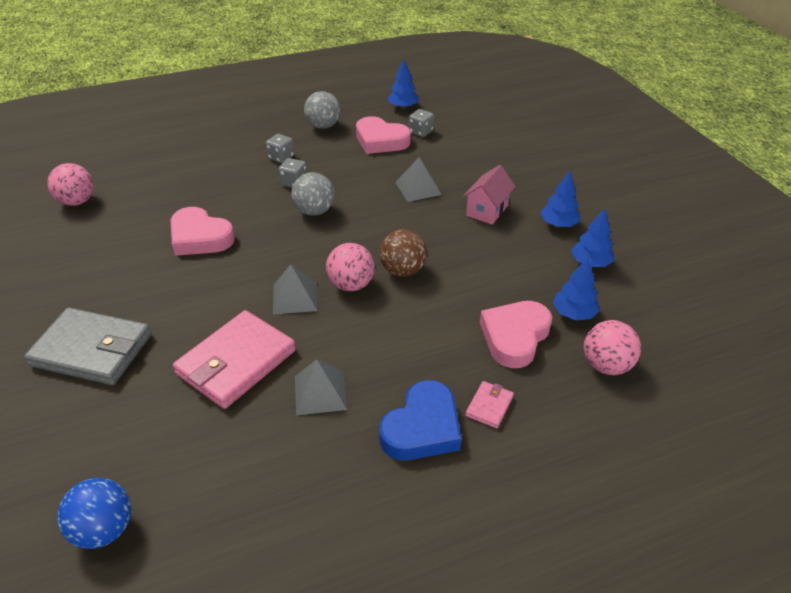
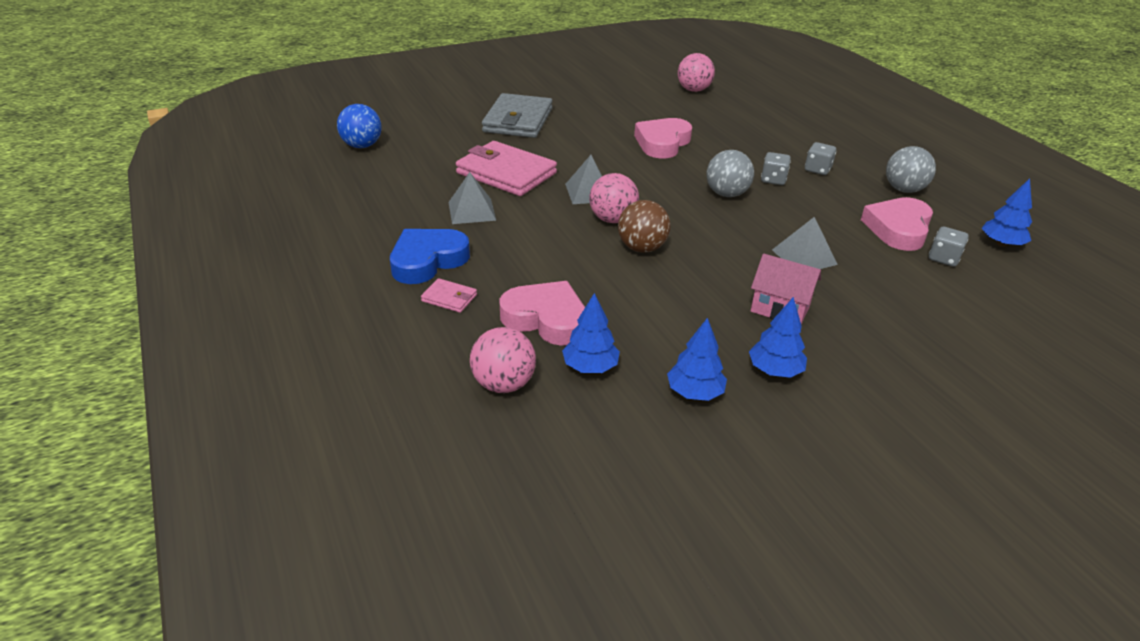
camera: 85 degrees right, 5 degrees down
blue heart [379,380,461,460] -> blue heart turned 105 degrees clockwise [390,229,470,284]

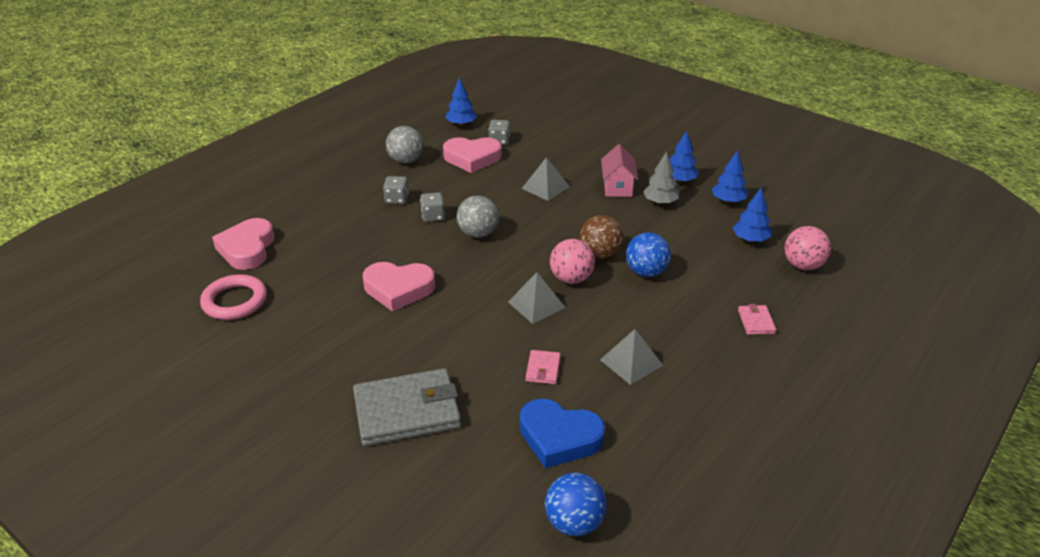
camera: 115 degrees left, 0 degrees up
blue heart [390,229,470,284] -> blue heart moved to [520,399,605,468]
pink wallet [456,141,557,196] -> pink wallet [526,350,560,384], size x0.44
pink heart [499,281,585,346] -> pink heart moved to [212,218,274,270]
pink ball [678,53,715,92] -> pink ring [200,274,267,320]
none -> blue ball [626,232,671,277]
none -> grey tree [643,151,679,205]

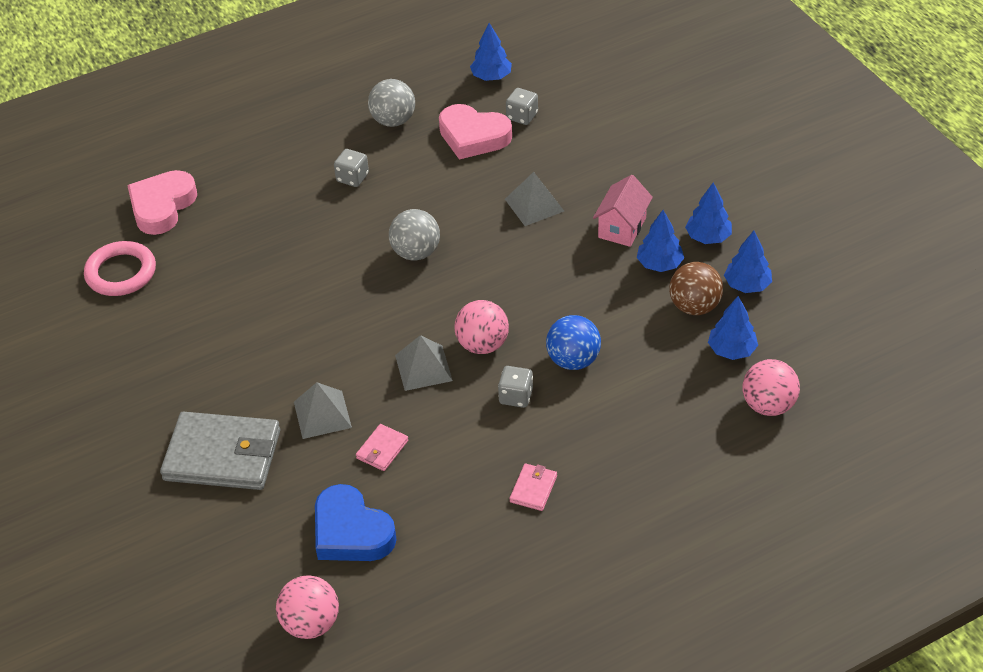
camera: 25 degrees right, 10 degrees up
pink heart [363,262,435,312] -> none
grey dice [420,192,445,222] -> grey dice moved to [498,366,533,408]
blue ball [545,473,606,536] -> pink ball [276,575,339,639]
brown ball [580,215,623,258] -> brown ball moved to [669,262,723,315]
grey pyramid [600,329,663,385] -> grey pyramid moved to [294,382,352,439]
grey tree [643,151,679,205] -> blue tree [637,210,684,272]
pink wallet [738,304,776,335] -> pink wallet moved to [510,463,557,511]

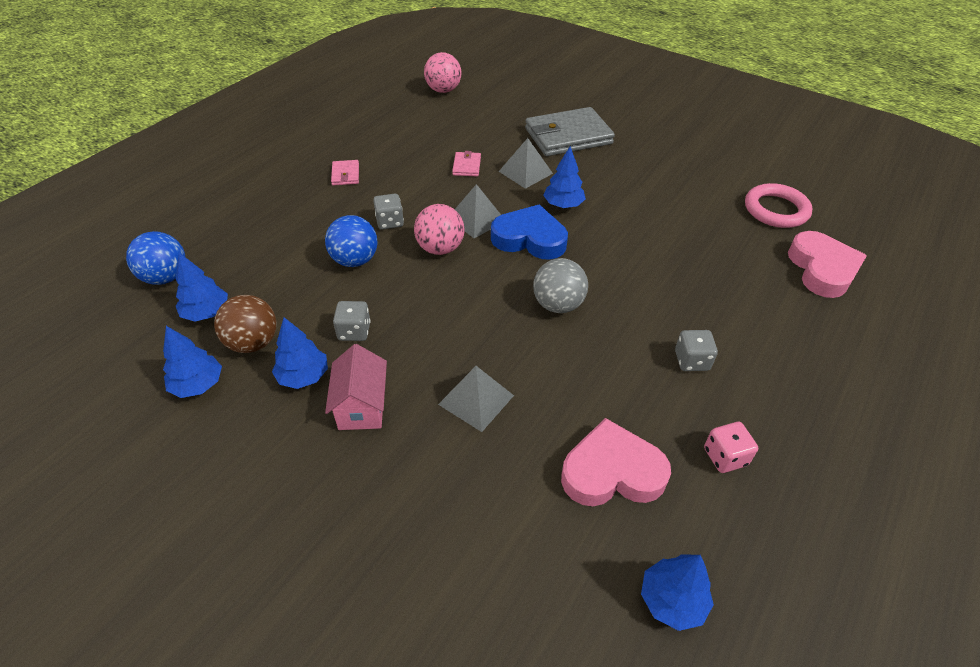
camera: 150 degrees right, 0 degrees up
blue heart [315,484,397,561] -> blue heart moved to [491,204,568,260]
grey ball [368,79,415,127] -> pink dice [704,422,758,473]
grey dice [506,88,538,125] -> grey dice moved to [333,301,371,341]
blue tree [685,183,732,244] -> blue tree moved to [543,146,586,208]
pink ball [742,359,800,416] -> blue ball [126,231,186,285]

